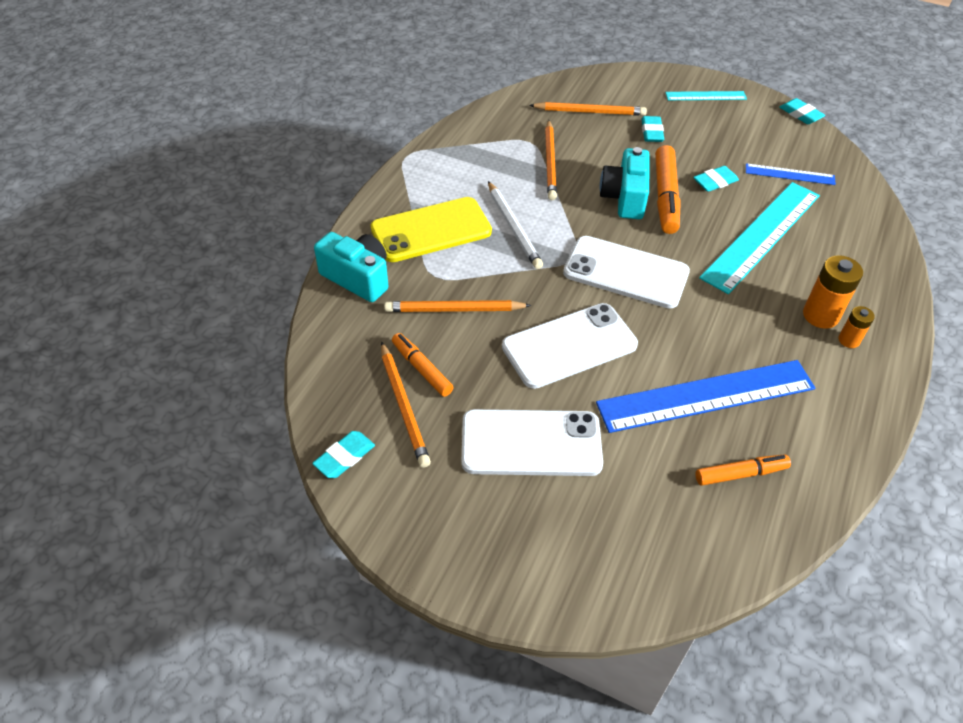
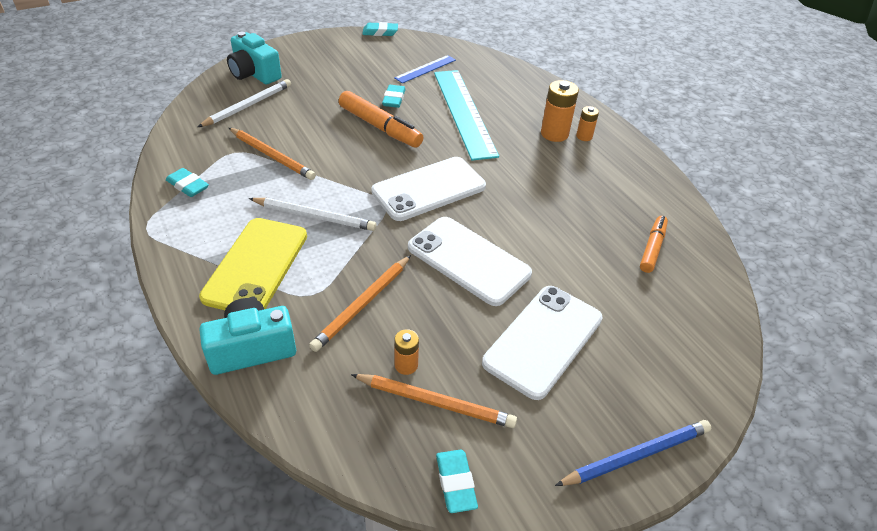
camera: 55 degrees left, 5 degrees down
orange marker [392,333,454,397] -> orange battery [394,329,419,375]
white phone [502,303,638,389] -> white phone turned 60 degrees counterclockwise [408,217,532,306]
orange pencil [529,102,647,116] -> white pencil [198,79,291,127]
blue ruler [596,360,815,433] -> none
turquoise camera [600,147,649,219] -> turquoise camera moved to [227,32,282,85]
turquoise eraser [641,116,664,142] -> turquoise eraser moved to [166,168,209,197]
turquoise ruler [665,91,747,100] -> none
none -> blue pencil [555,420,711,486]

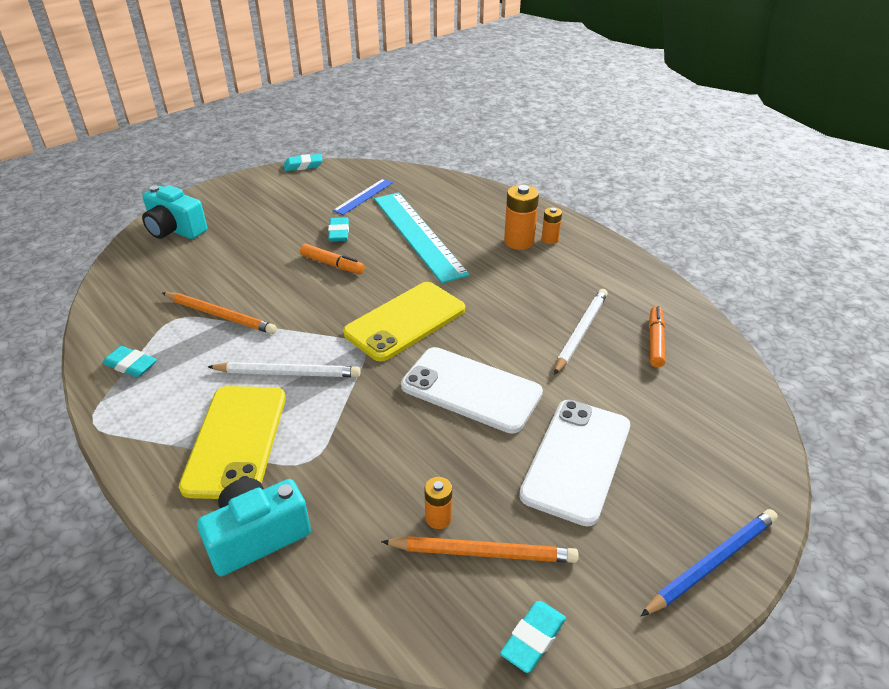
camera: 10 degrees left, 5 degrees down
white pencil [198,79,291,127] -> white pencil moved to [554,289,608,375]
orange pencil [309,255,411,352] -> none
orange marker [339,91,423,148] -> orange marker [300,244,365,274], size x0.62
white phone [371,157,486,221] -> yellow phone [343,282,465,362]
turquoise eraser [436,450,478,513] -> turquoise eraser turned 60 degrees clockwise [500,601,566,673]

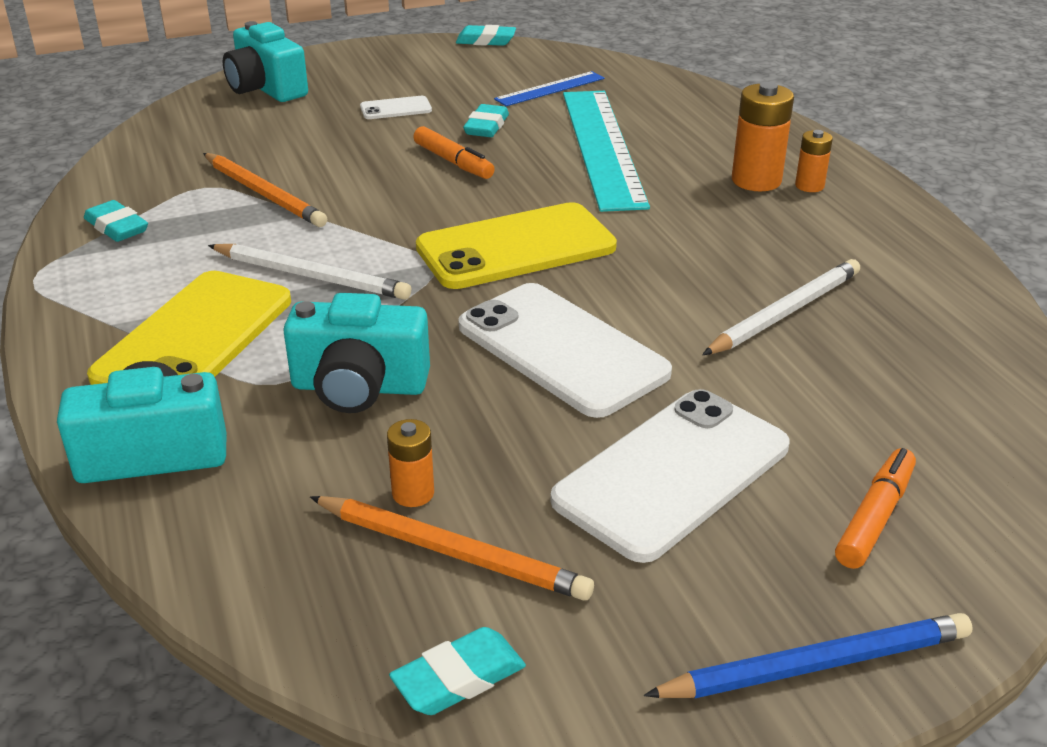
camera: 20 degrees right, 5 degrees down
orange marker [649,306,665,368] -> orange marker moved to [835,448,916,569]
none -> turquoise camera [283,293,430,413]
none -> white phone [360,96,432,119]

